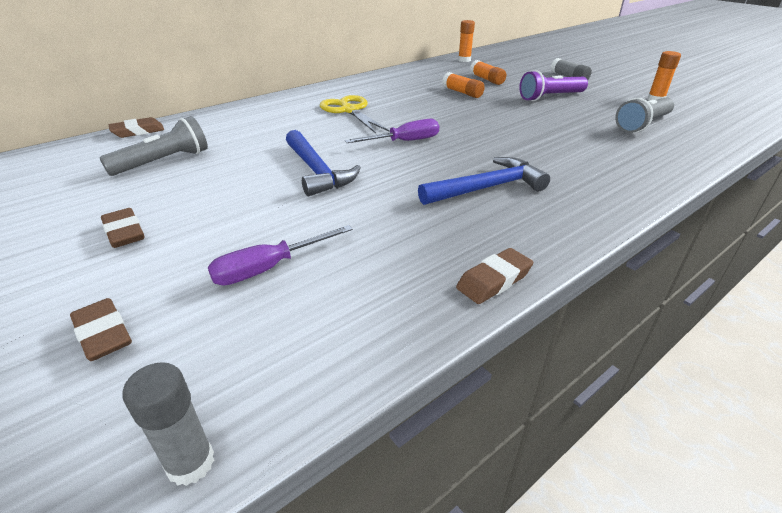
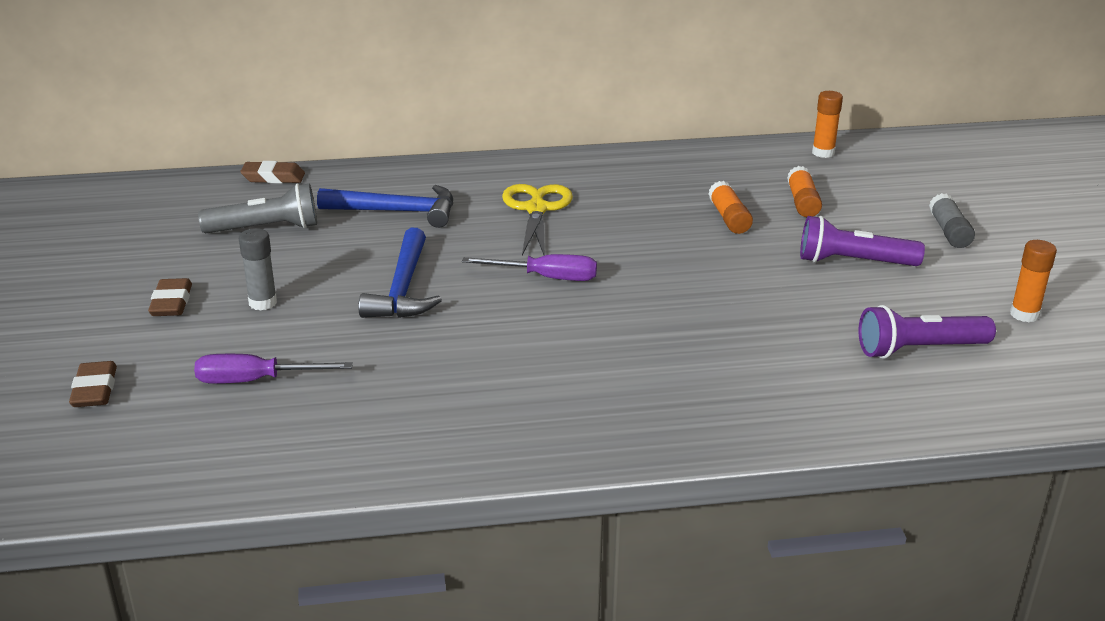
camera: 30 degrees right, 5 degrees down
grey glue stick [122,362,214,486] -> grey glue stick moved to [239,228,277,311]
blue hammer [418,157,550,205] -> blue hammer moved to [317,185,453,228]
brown eraser [456,248,533,304] -> none
grey flashlight [615,97,674,133] -> purple flashlight [859,305,996,359]

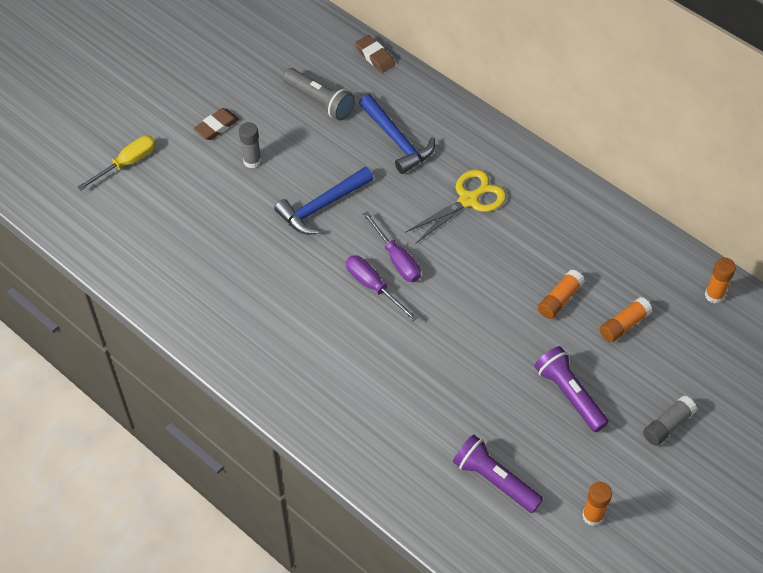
camera: 50 degrees right, 25 degrees up
brown eraser [69,361,117,407] -> yellow screwdriver [78,136,156,190]
purple screwdriver [194,354,353,384] -> purple screwdriver moved to [346,255,418,321]

